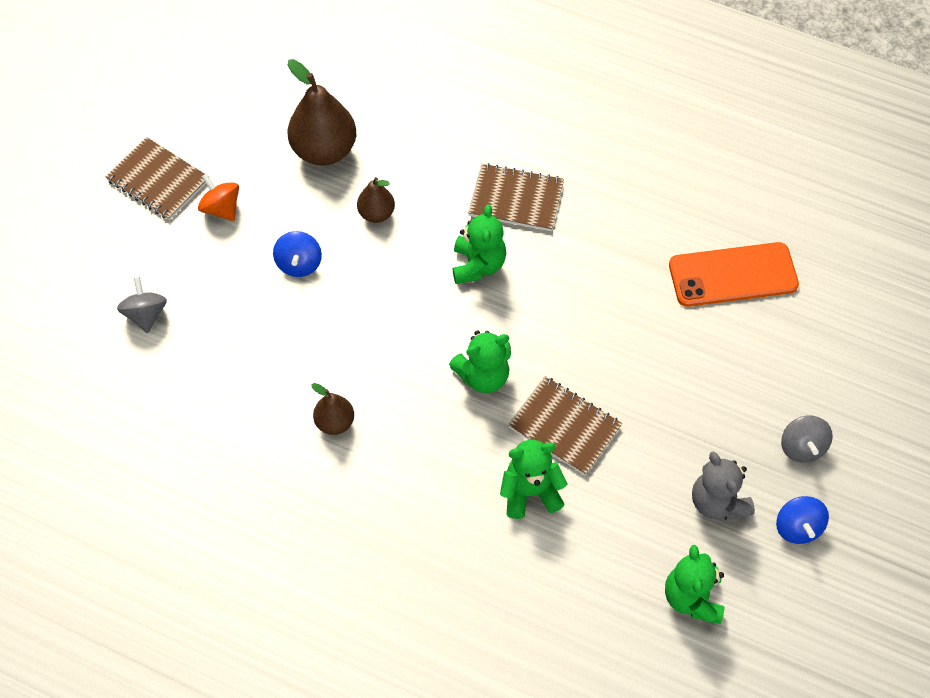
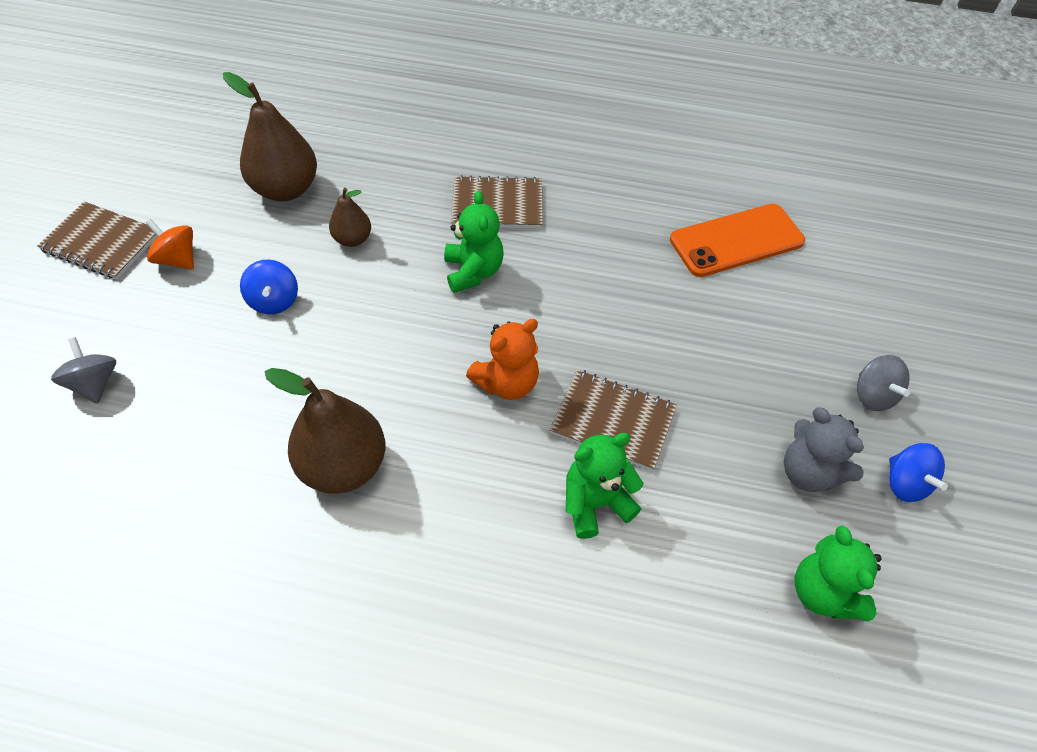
camera: 15 degrees left, 5 degrees down
brown pear [311,383,354,435] -> brown pear [265,368,385,494], size x1.85
green teddy bear [449,330,511,393] -> orange teddy bear [466,319,539,400]

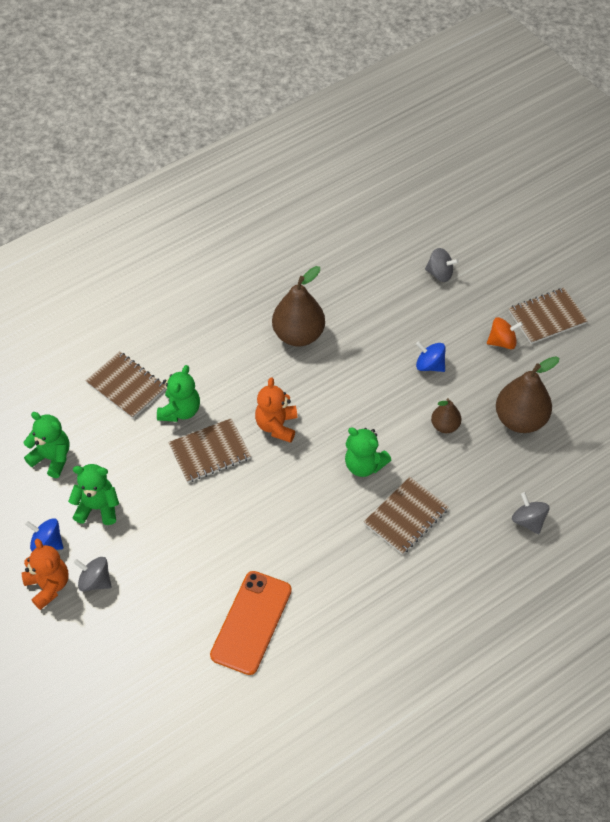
camera: 135 degrees right, 0 degrees up
grey teddy bear [784,407,864,492] -> green teddy bear [68,464,119,525]
none -> orange teddy bear [22,539,68,610]
none -> brown notebook [86,351,166,418]
none -> grey spinning top [512,492,549,534]

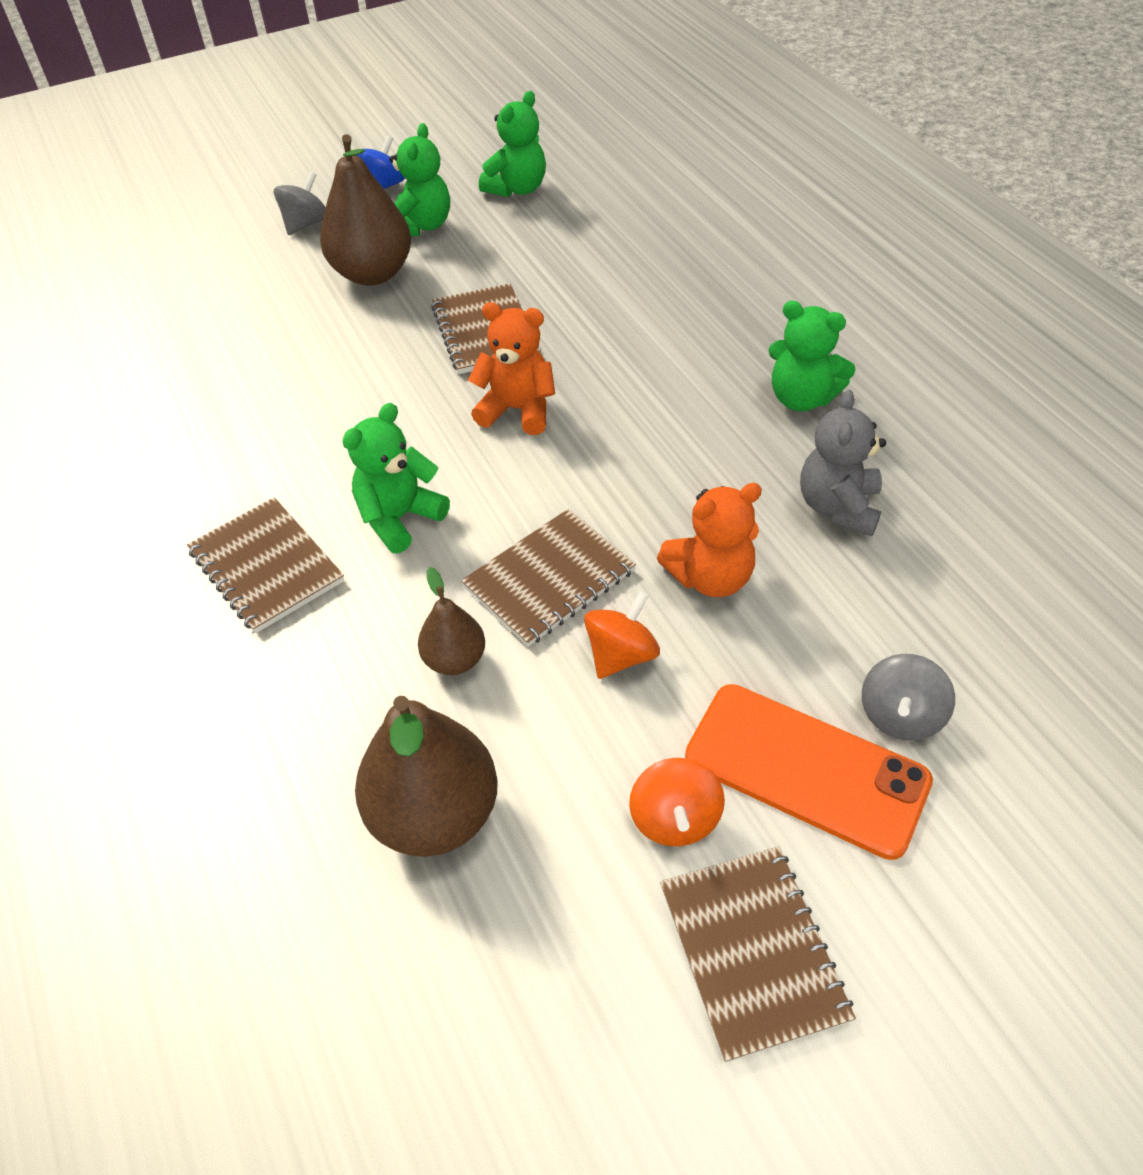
camera: 100 degrees right, 5 degrees down
orange teddy bear [22,539,68,610] -> orange teddy bear moved to [657,483,762,597]
brown notebook [86,351,166,418] -> brown notebook moved to [461,509,636,647]
green teddy bear [157,365,200,422] -> green teddy bear moved to [768,301,856,411]
orange phone [210,571,292,675] -> orange phone moved to [685,684,933,860]
brown pear [272,266,325,346] -> brown pear moved to [320,134,411,285]
blue spinning top [416,341,446,372] -> orange spinning top [584,591,660,679]
grey spinning top [512,492,549,534] -> none
none -> grey teddy bear [800,390,886,536]

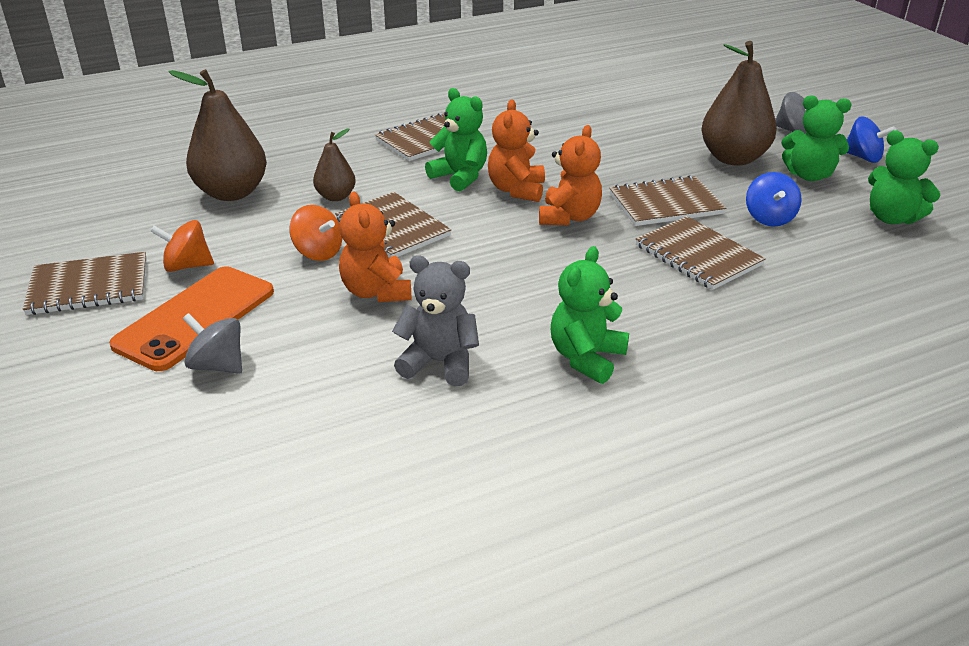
camera: 90 degrees right, 15 degrees down
none -> orange teddy bear [488,100,545,202]
none -> brown notebook [636,216,766,290]
none -> blue spinning top [746,172,802,227]

